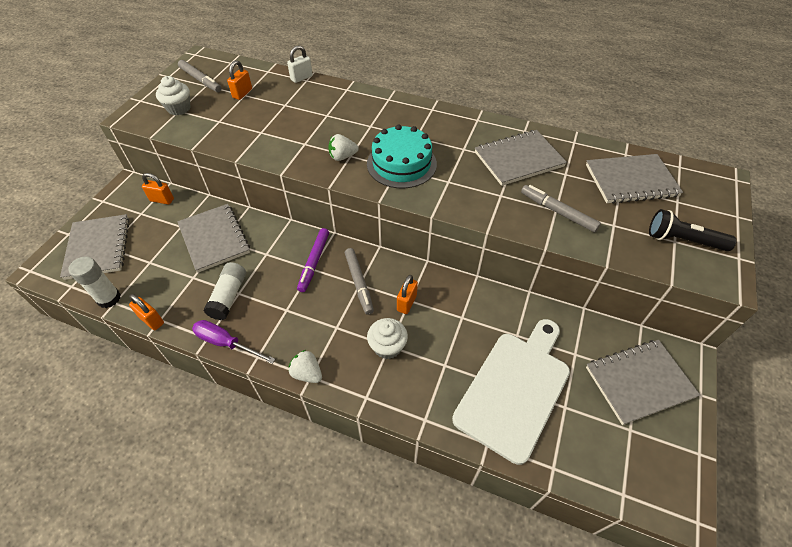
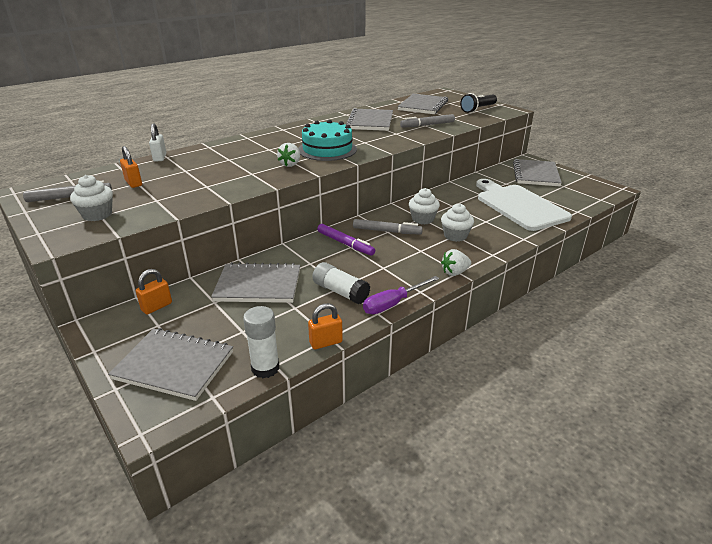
camera: 60 degrees left, 20 degrees down
orange padlock [397,275,418,314] -> white cupcake [409,188,440,224]

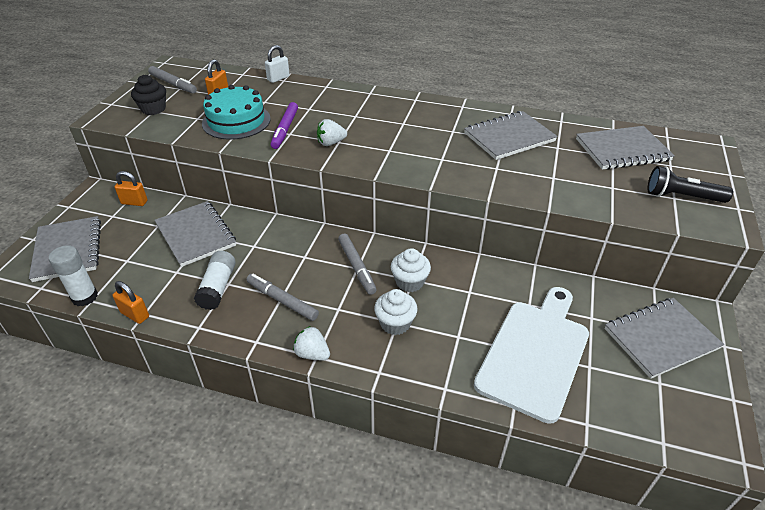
camera: 55 degrees right, 10 degrees up
white cupcake [70,175,113,221] -> black cupcake [131,75,166,115]
turquoise cake [298,120,357,161] -> turquoise cake moved to [202,85,271,140]
purple marker [317,224,375,256] -> purple marker moved to [271,102,298,149]
purple screwdriver [363,276,439,314] -> none
grey marker [400,114,455,128] -> grey marker moved to [246,274,319,321]

